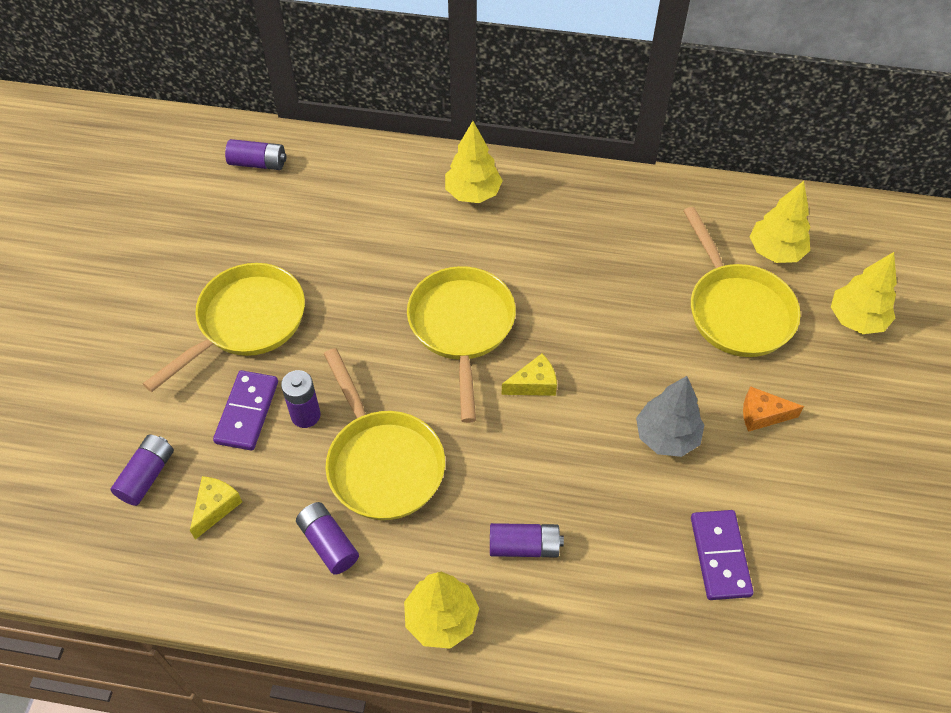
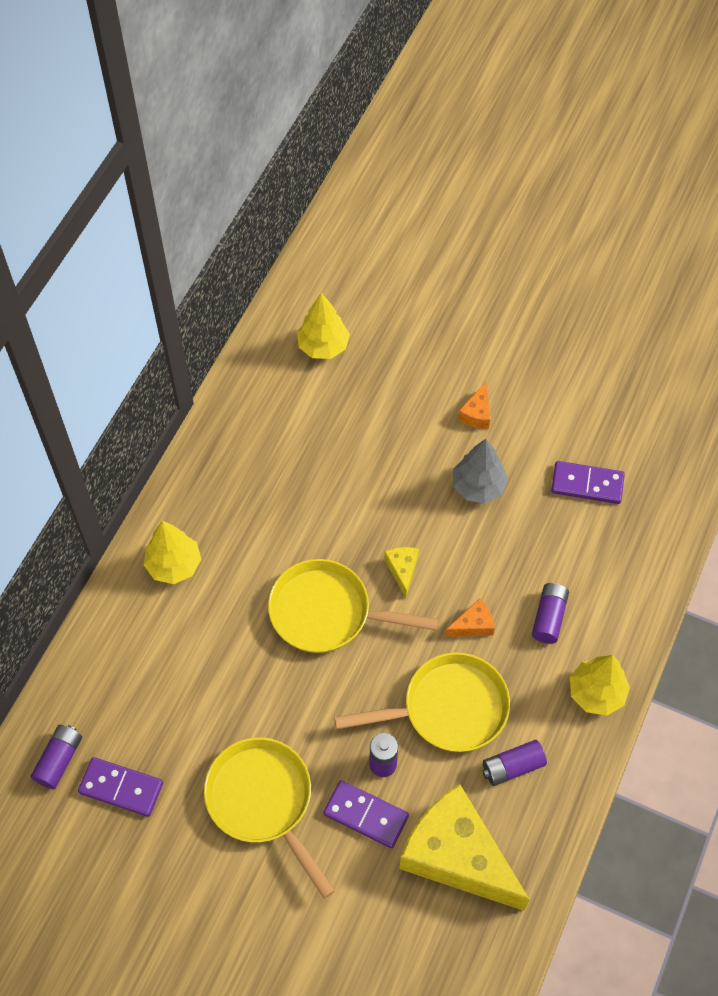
camera: 75 degrees left, 5 degrees up
purple battery [110,434,174,506] -> none
yellow cheese [190,476,242,540] -> yellow cheese [399,784,530,911], size x2.47
yellow pan [683,207,801,357] -> none
yellow tree [831,252,897,334] -> none
none -> purple domino [78,757,163,817]
none -> orange cheese [445,598,495,637]

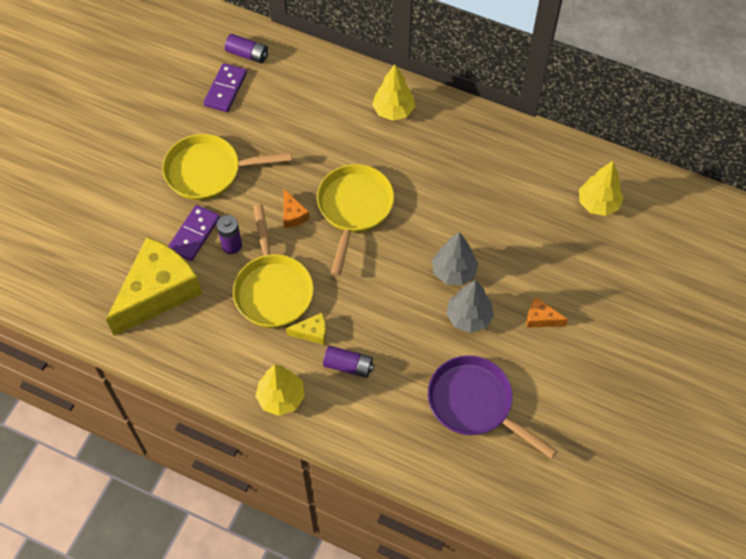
camera: 90 degrees right, 0 degrees up
yellow pan [204,737,335,899] -> yellow pan turned 150 degrees counterclockwise [162,134,292,200]
yellow cheese [384,547,419,598] -> yellow cheese moved to [286,313,326,345]
orange cheese [445,598,495,637] -> orange cheese moved to [283,189,309,228]
purple battery [482,740,547,786] -> none
purple domino [551,461,625,504] -> purple pan [428,355,557,459]
none -> grey tree [432,232,478,285]

